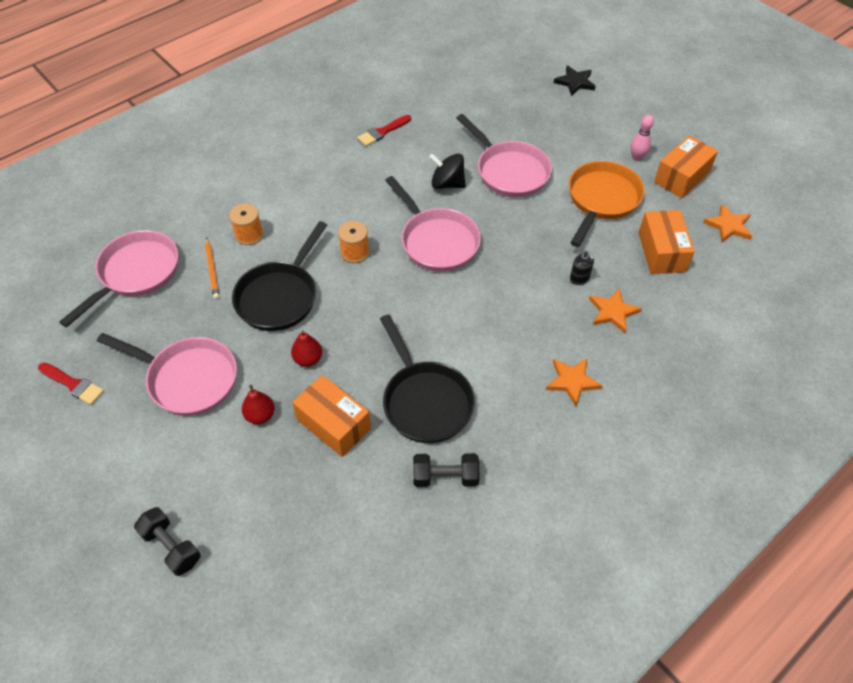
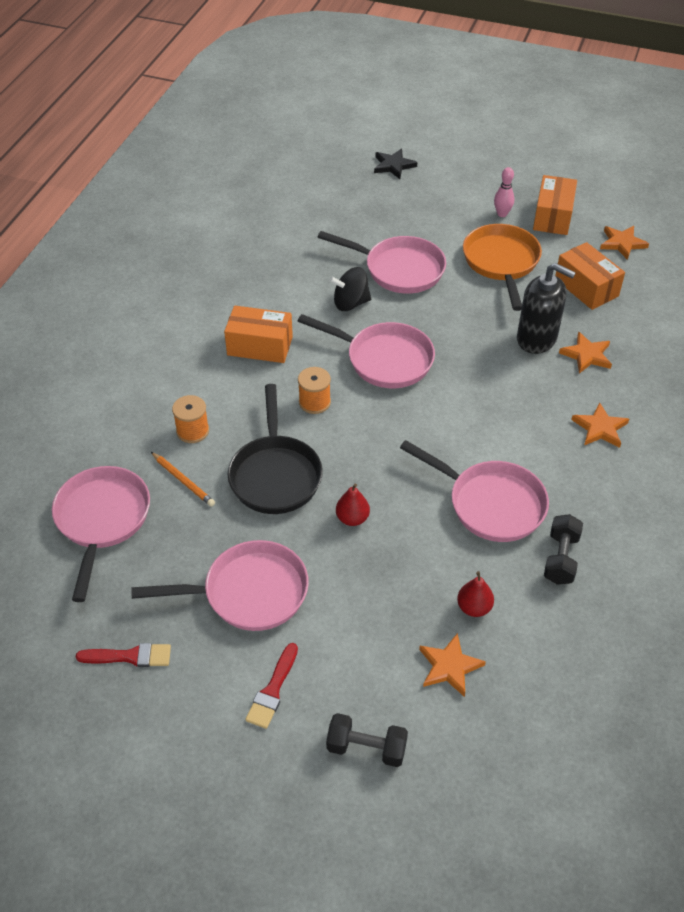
camera: 30 degrees left, 5 degrees down
red pear [242,385,275,424] -> red pear moved to [457,571,494,617]
orange box [292,375,371,457] -> orange box moved to [224,306,293,363]
red brush [357,115,411,146] -> red brush moved to [245,643,298,729]
black pan [380,315,475,443] -> pink pan [400,440,549,542]
black dumbbell [413,453,479,487] -> black dumbbell turned 45 degrees counterclockwise [544,514,583,585]
black soap dispenser [570,251,594,285] -> black soap dispenser [517,263,576,354], size x2.21
none -> orange star [419,633,486,697]

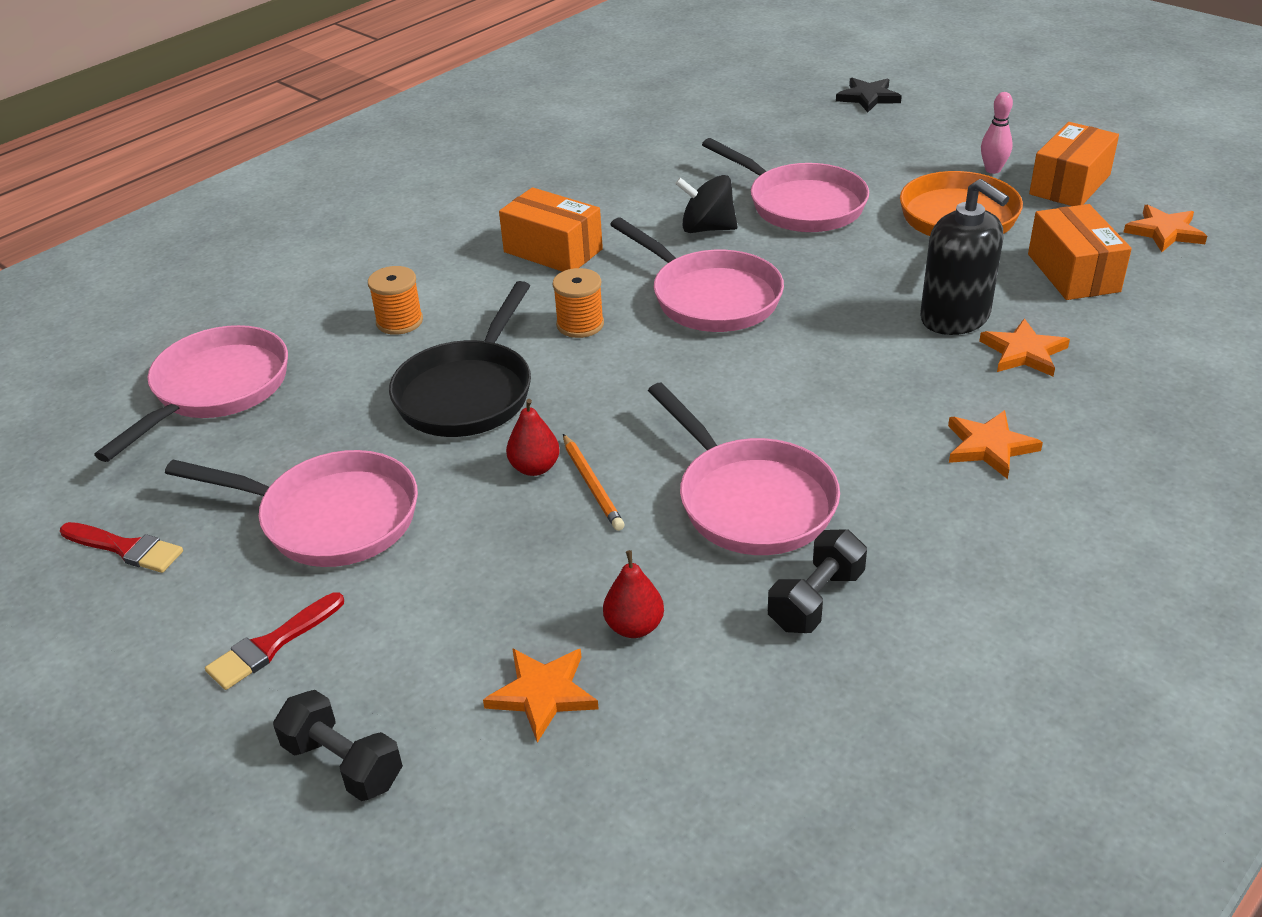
camera: 25 degrees right, 10 degrees down
orange pencil [151,452,215,507] -> orange pencil moved to [563,434,625,531]

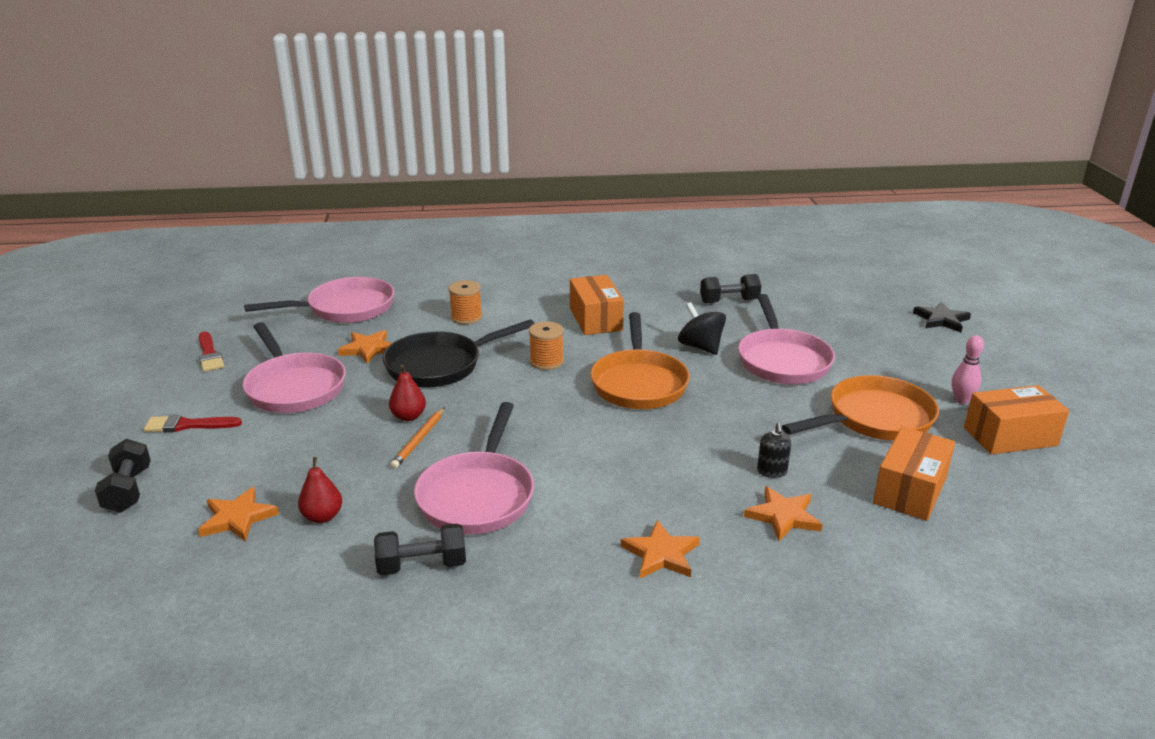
camera: 40 degrees right, 10 degrees down
pink pan [610,218,784,332] -> orange pan [590,312,690,409]
black soap dispenser [920,179,1009,335] -> black soap dispenser [757,423,791,478], size x0.45
orange star [1123,204,1207,252] -> orange star moved to [338,330,392,364]
none -> black dumbbell [700,274,761,303]

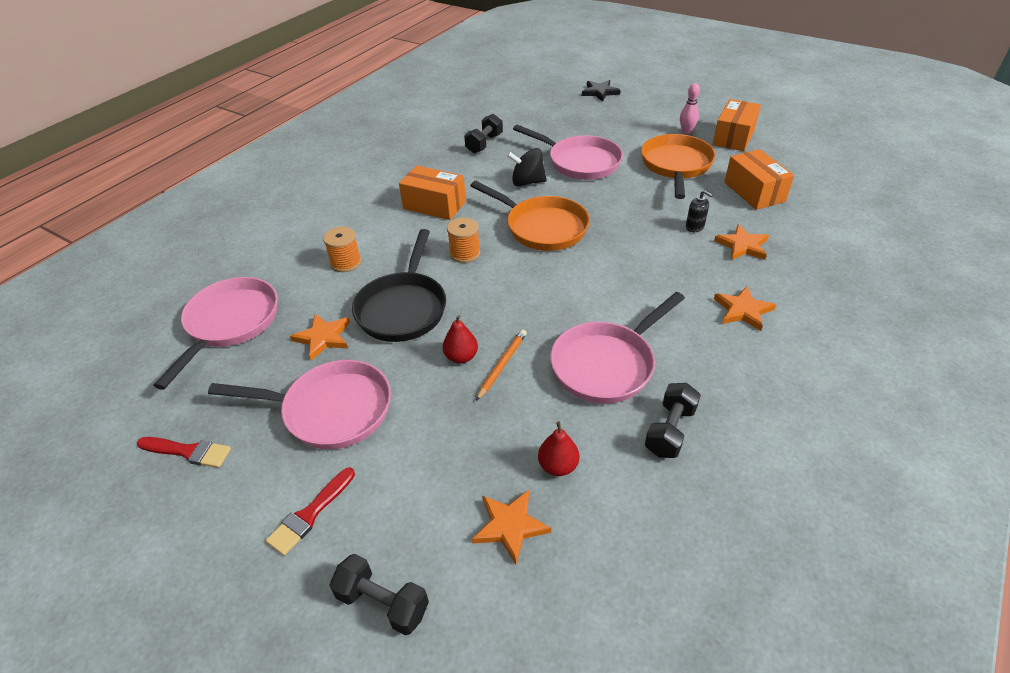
camera: 50 degrees left, 15 degrees up
orange pencil [390,407,445,469] -> orange pencil turned 120 degrees counterclockwise [476,329,527,401]
pink pan [414,402,534,535] -> pink pan turned 90 degrees clockwise [550,292,685,404]

